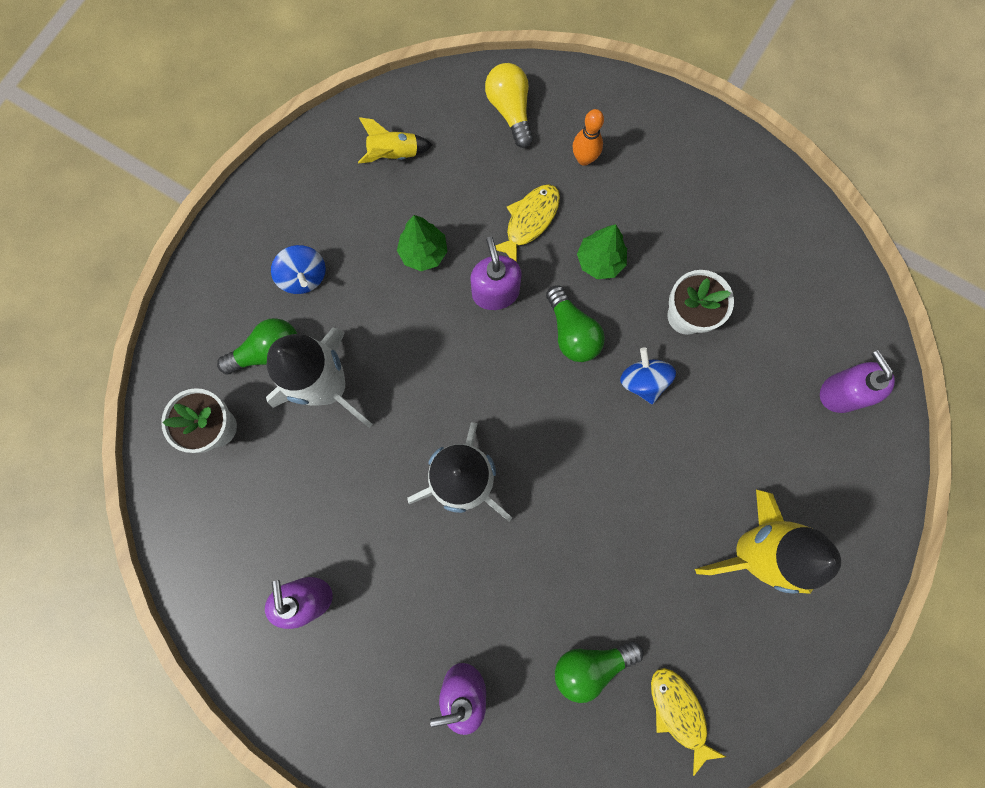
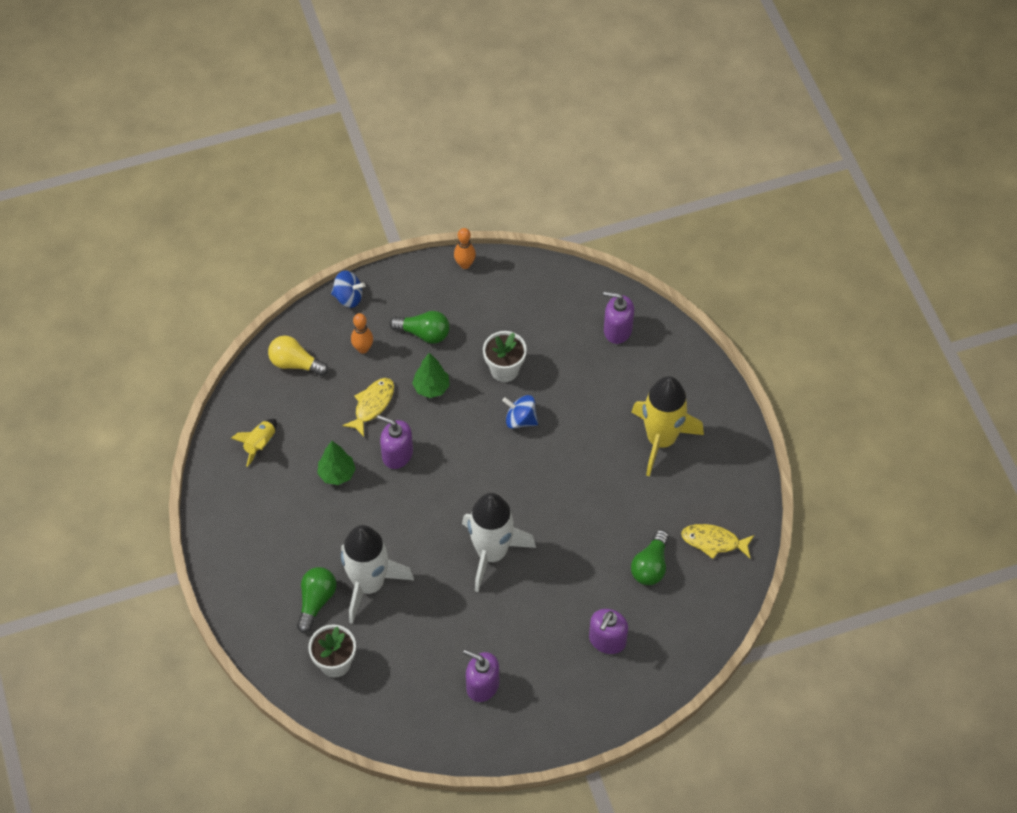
camera: 50 degrees left, 20 degrees down
blue spinning top [271,245,326,294] -> blue spinning top moved to [331,270,366,308]
yellow fish [495,184,560,262] -> yellow fish turned 45 degrees clockwise [342,378,394,437]
green light bulb [546,286,605,362] -> green light bulb moved to [390,311,450,344]
none -> orange bowling pin [454,228,476,269]

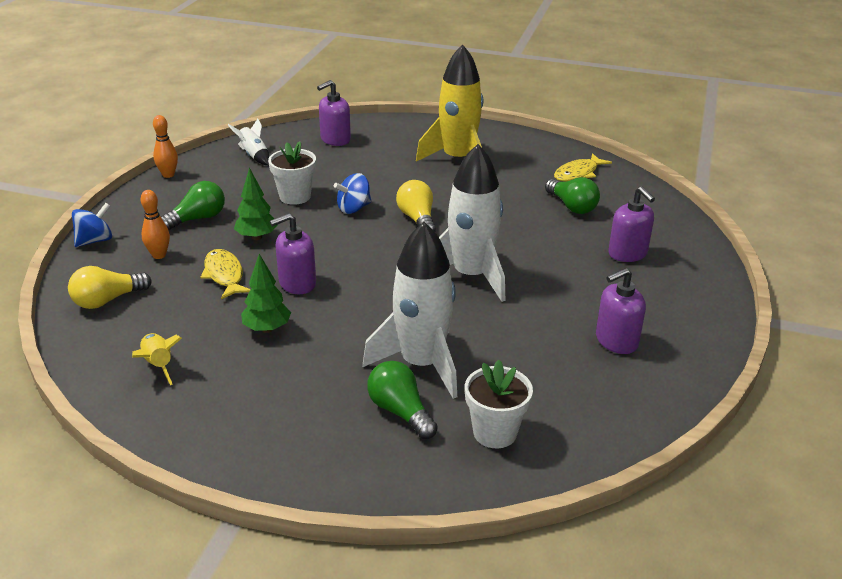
camera: 55 degrees left, 25 degrees down
none -> white rocket [228,119,270,165]
none -> yellow light bulb [396,180,436,232]

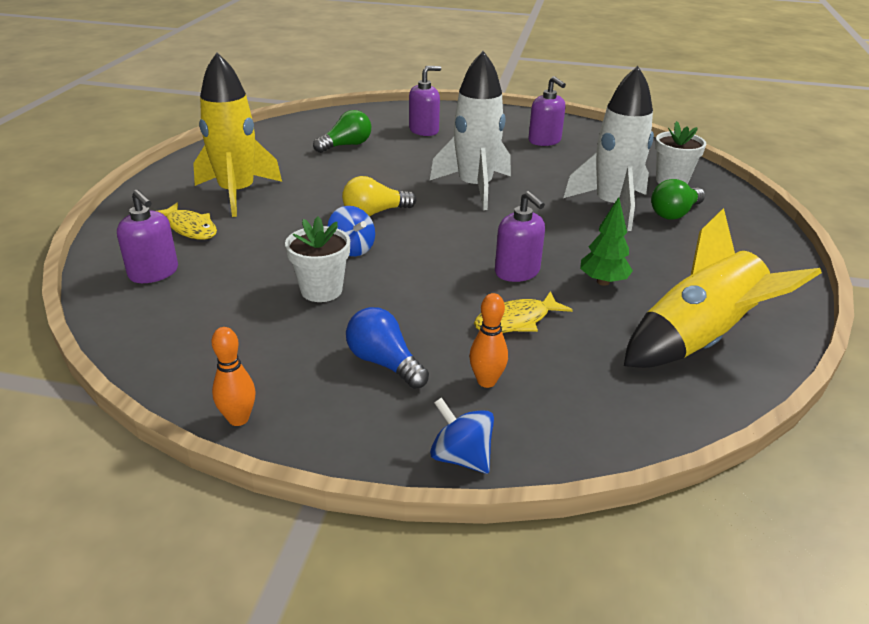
camera: 95 degrees left, 0 degrees up
yellow light bulb [68,266,152,309] -> none
yellow rocket [132,333,182,385] -> yellow rocket [624,208,822,368], size x2.15
green light bulb [161,181,225,230] -> blue light bulb [346,307,429,389]
white rocket [228,119,270,165] -> none
green tree [234,168,277,240] -> none
yellow fish [554,153,612,181] -> yellow fish moved to [157,203,217,240]

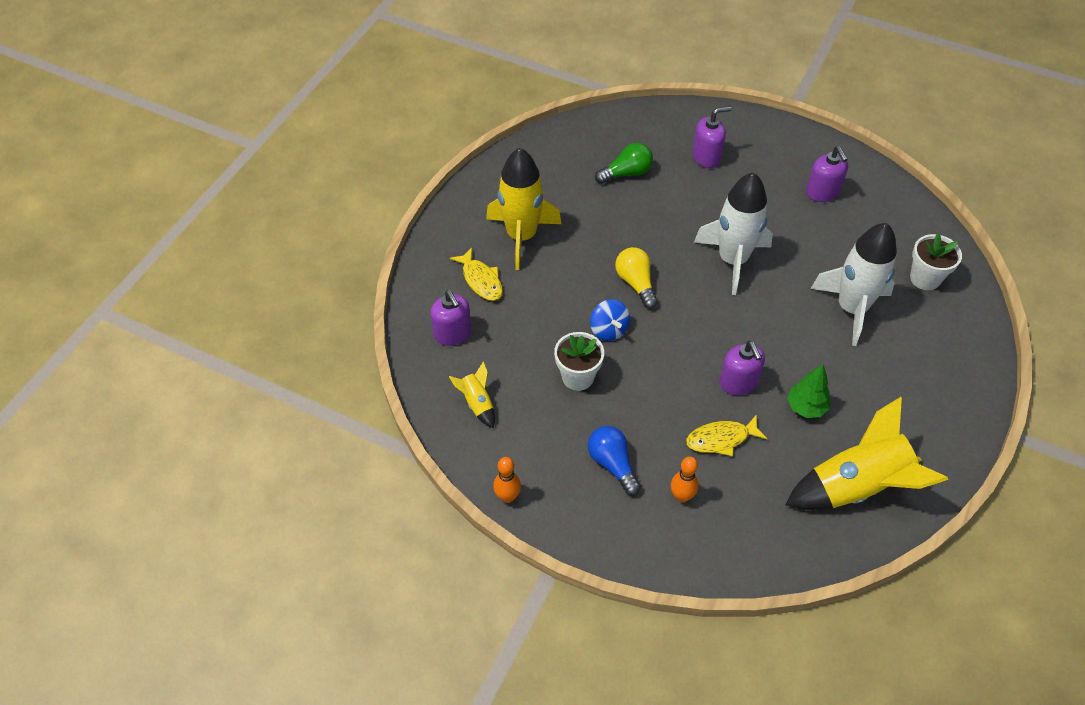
camera: 15 degrees right, 20 degrees up
yellow light bulb [342,176,416,216] -> yellow light bulb turned 75 degrees clockwise [615,247,658,309]
blue spinning top [430,397,494,474] -> none
green light bulb [651,179,705,220] -> none
none -> yellow rocket [449,361,495,428]

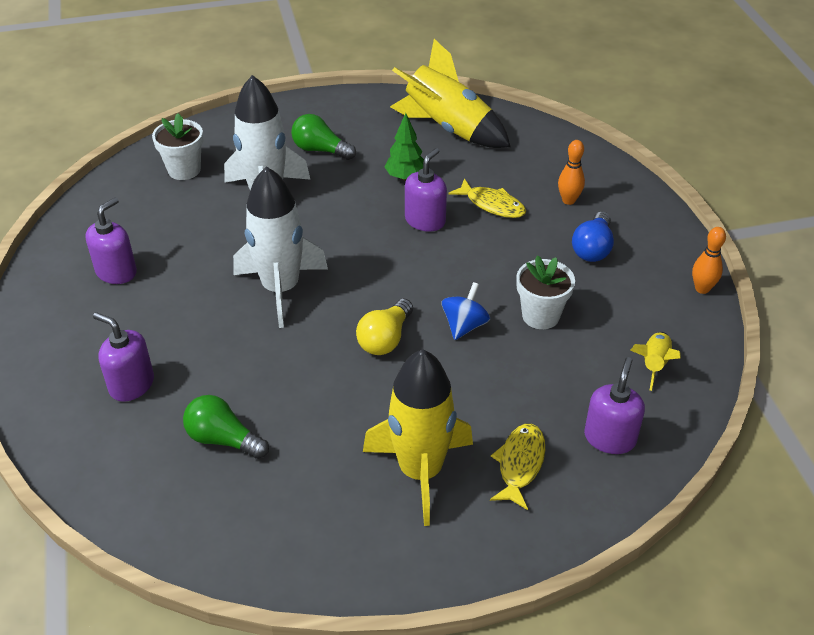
camera: 130 degrees left, 10 degrees down
none -> green light bulb [291,114,356,160]

